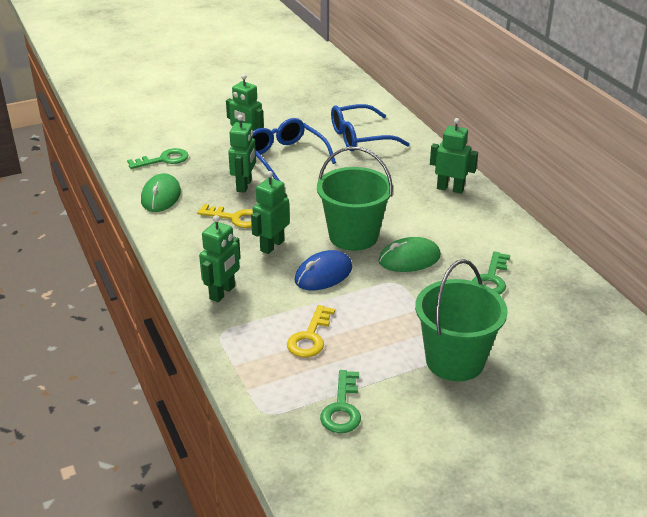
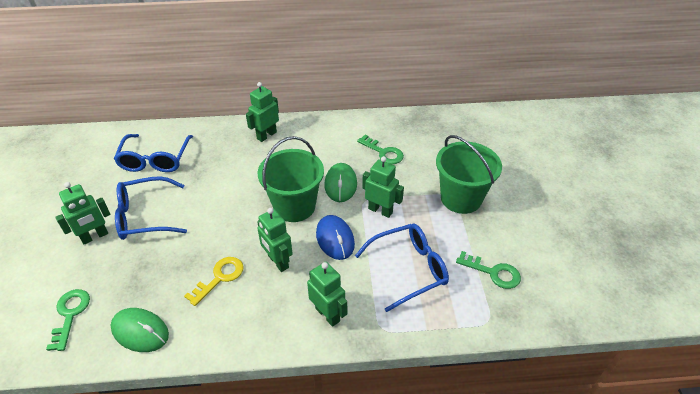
camera: 70 degrees left, 10 degrees up
green robot [228,115,256,193] -> green robot moved to [362,156,404,218]
yellow key [287,305,335,358] -> blue glasses [355,224,449,312]

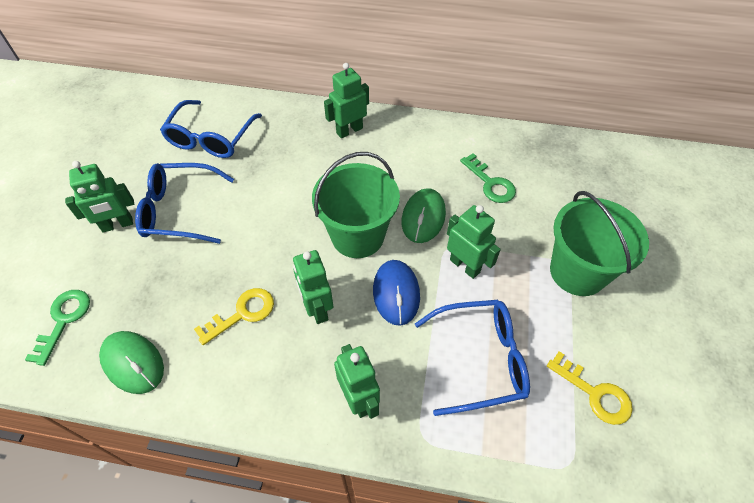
camera: 15 degrees right, 10 degrees up
green key [456,251,521,289] -> yellow key [547,351,633,425]

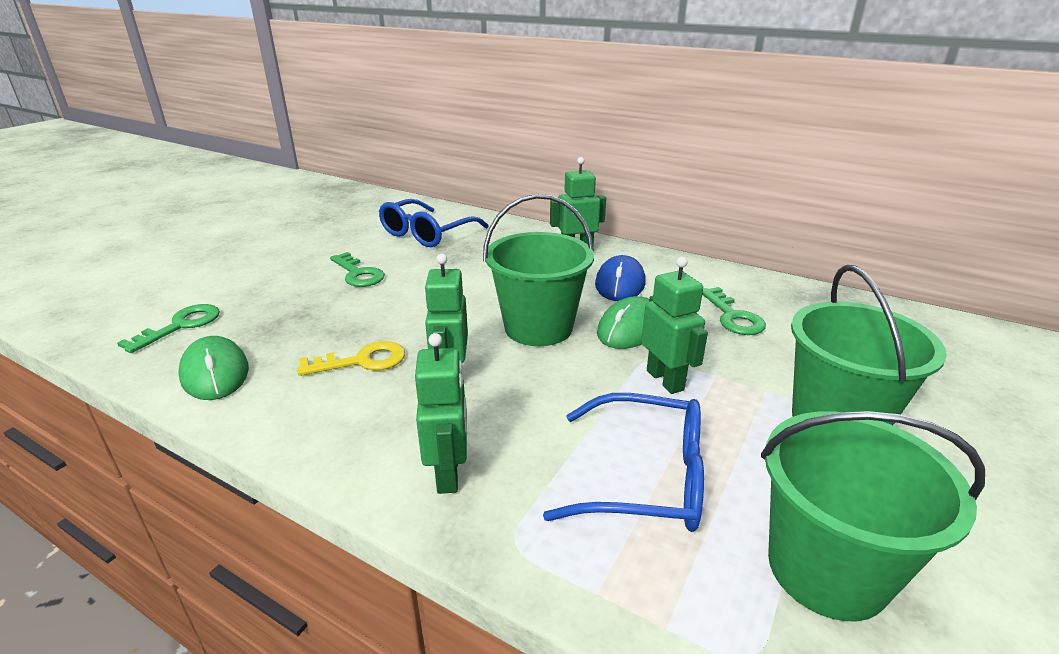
camera: 20 degrees right, 25 degrees down
green robot [65,161,134,233] -> none
blue glasses [135,163,234,244] -> green key [330,252,385,287]
blue mouse [373,260,420,326] -> blue mouse moved to [595,255,646,301]
yellow key [547,351,633,425] -> green bucket [761,411,985,621]

